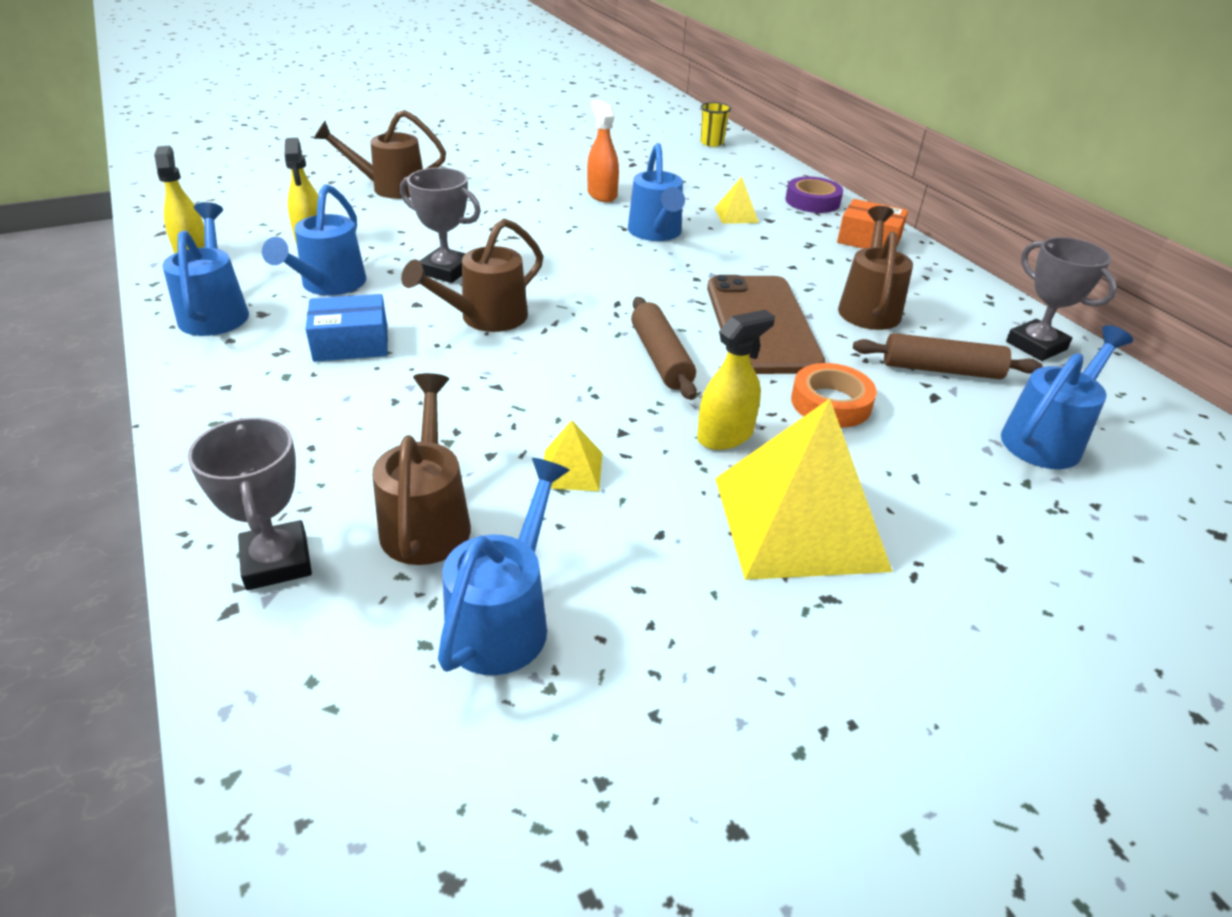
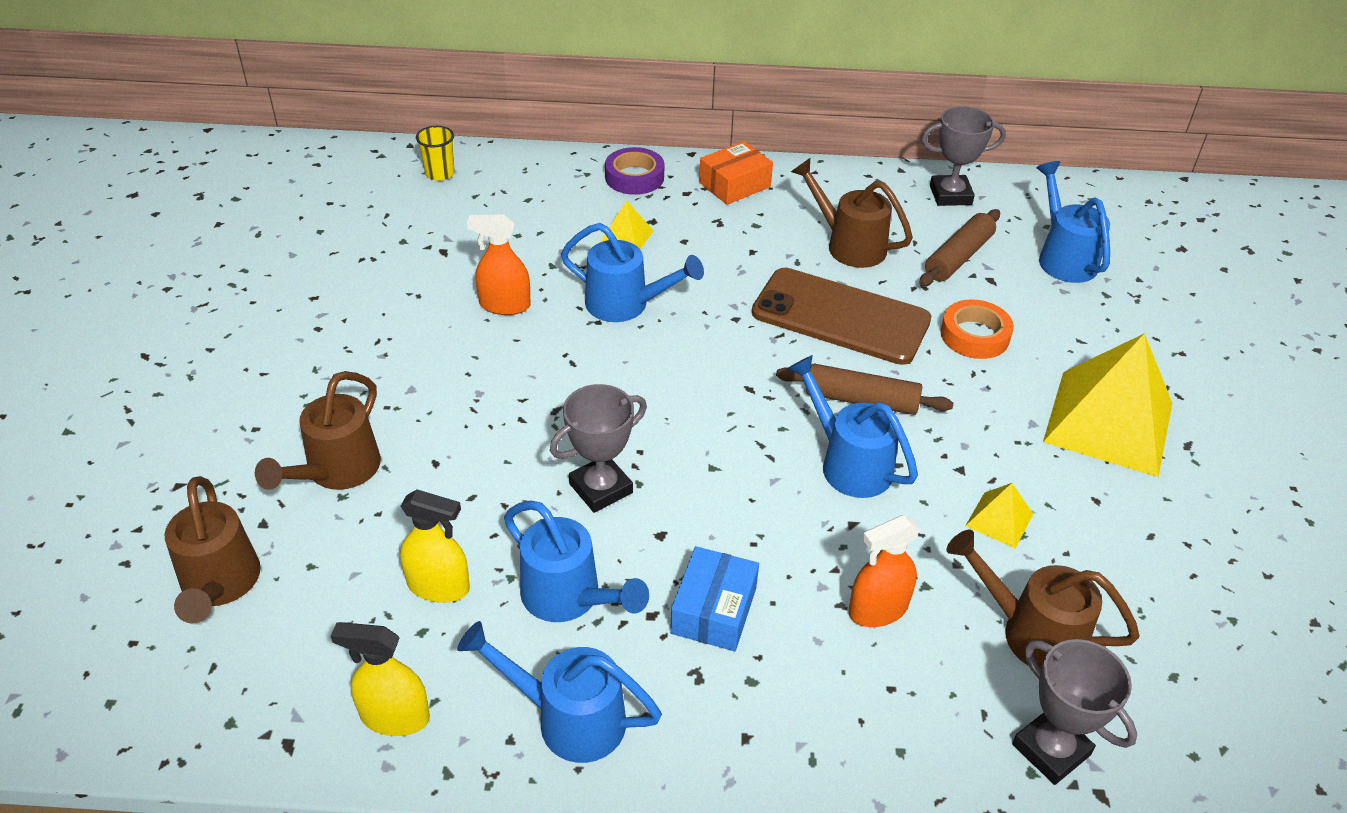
camera: 60 degrees left, 5 degrees up
grey trophy [187,417,312,590] -> grey trophy turned 45 degrees clockwise [1012,639,1137,785]
brown watering can [401,218,543,332] -> brown watering can moved to [164,476,261,623]
blue watering can [438,458,570,675] -> blue watering can moved to [787,355,918,498]
yellow spray bottle [697,310,775,450] -> none
none -> orange spray bottle [849,515,921,627]

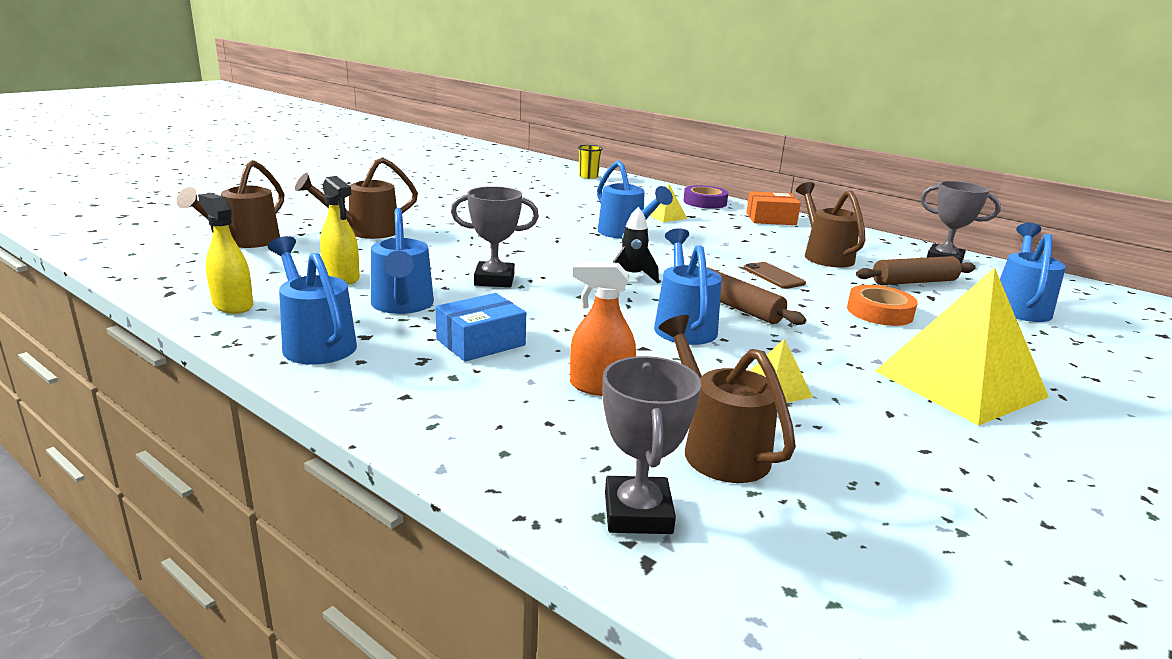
camera: 35 degrees right, 20 degrees down
orange spray bottle [467,215,531,315] -> none
brown phone [752,268,931,365] -> brown phone [743,262,806,289], size x0.44
none -> black rocket [612,207,659,283]

